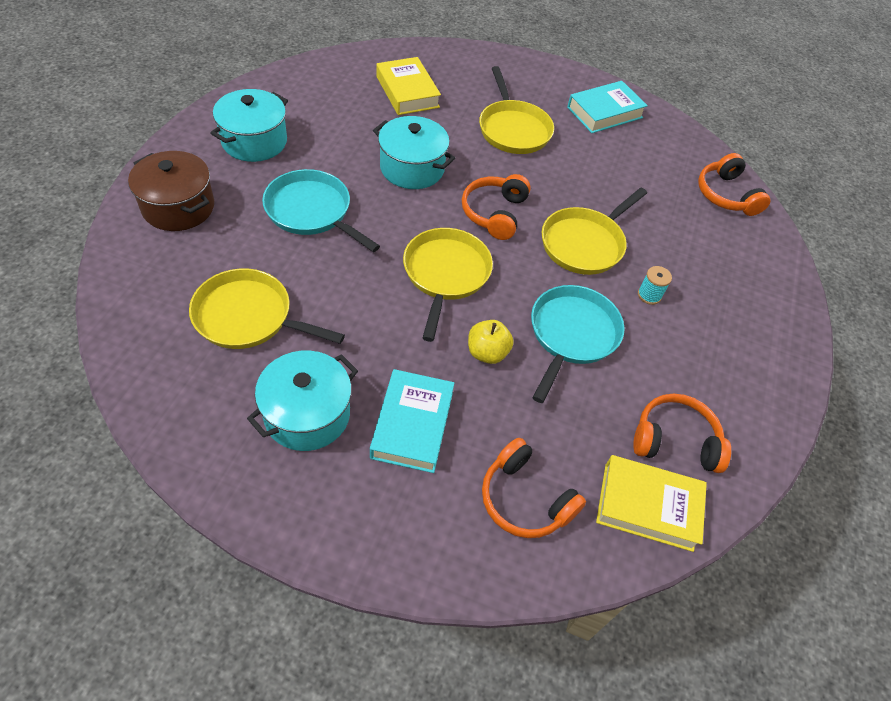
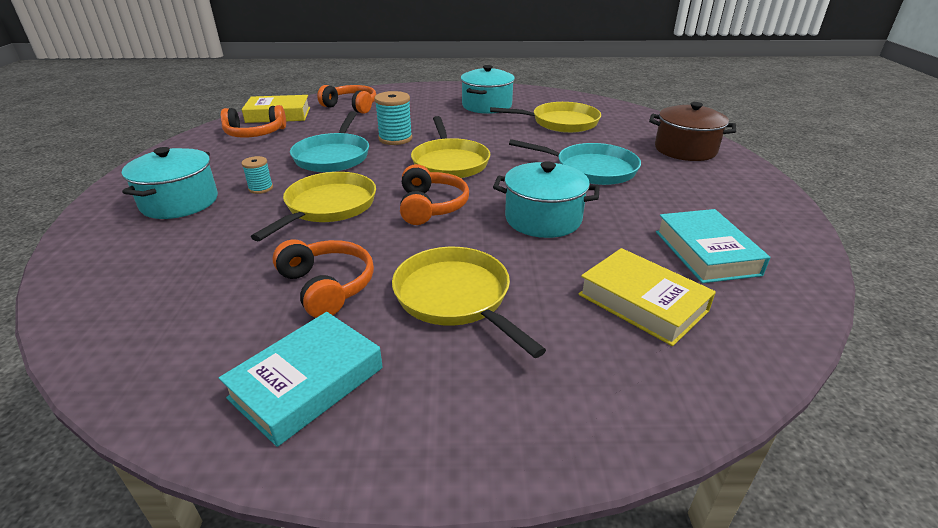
camera: 165 degrees right, 20 degrees down
turquoise pot [211,89,288,162] -> turquoise pot moved to [122,147,218,219]
turquoise book [370,369,454,473] -> turquoise book moved to [656,209,771,283]
yellow apple [468,320,514,364] -> turquoise spool [374,91,413,145]
orange headphones [698,153,770,216] -> orange headphones moved to [272,240,374,318]

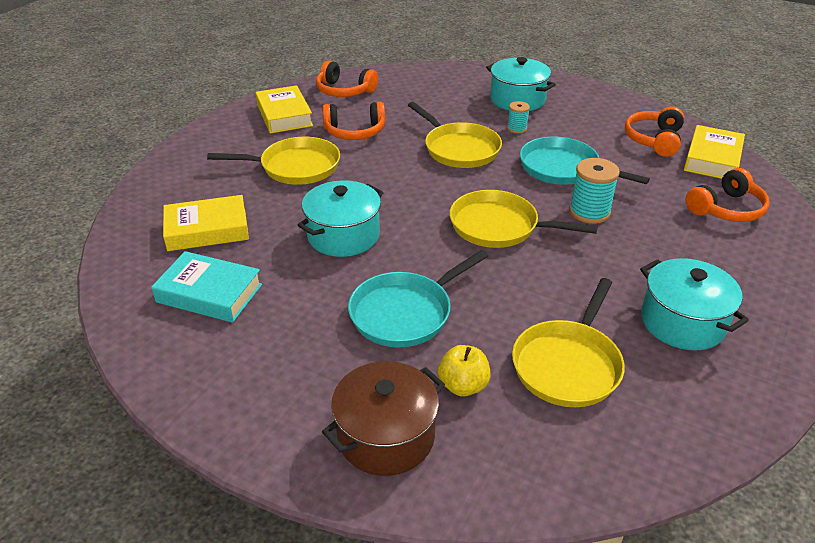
camera: 120 degrees right, 5 degrees up
turquoise book [219,312,383,447] -> yellow book [255,85,313,134]
orange headphones [400,164,469,225] -> orange headphones moved to [316,61,378,97]
none -> yellow apple [438,345,491,397]

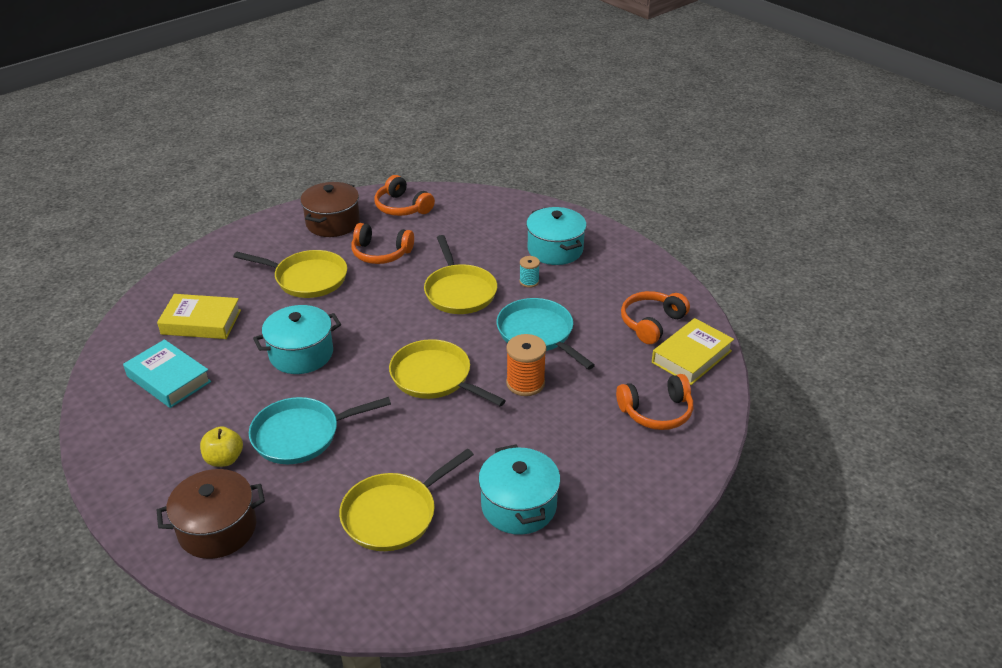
camera: 20 degrees right, 0 degrees up
yellow book [255,85,313,134] -> brown pot [300,182,360,237]
yellow apple [438,345,491,397] -> yellow apple moved to [200,426,243,467]
turquoise spool [569,158,620,224] -> orange spool [506,334,546,396]

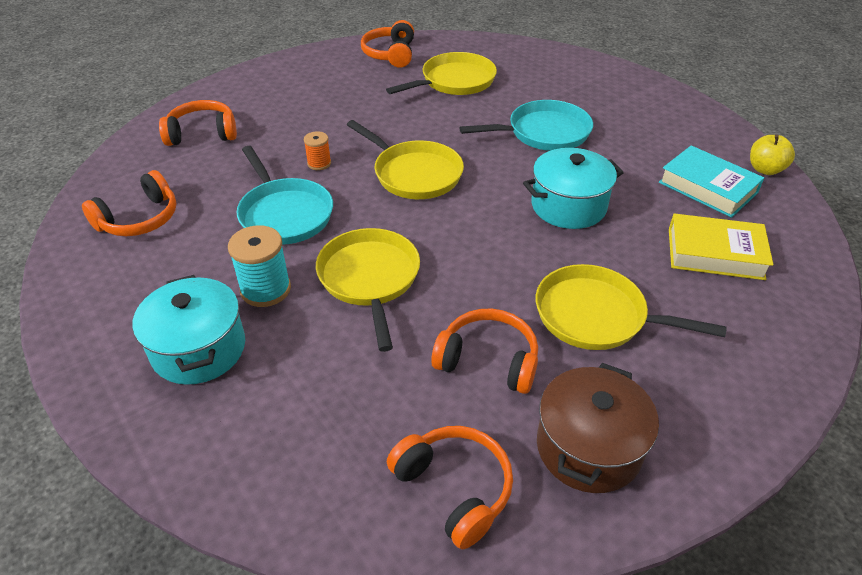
camera: 175 degrees left, 5 degrees up
brown pot [157,469,265,559] -> none
yellow apple [200,426,243,467] -> yellow apple moved to [750,135,795,175]
turquoise pot [478,444,561,535] -> none
orange spool [506,334,546,396] -> orange spool [304,131,331,170], size x0.58
turquoise spool [519,256,540,288] -> turquoise spool [228,225,291,307], size x1.72
yellow book [652,318,734,385] -> none
none -> orange headphones [361,20,414,68]

